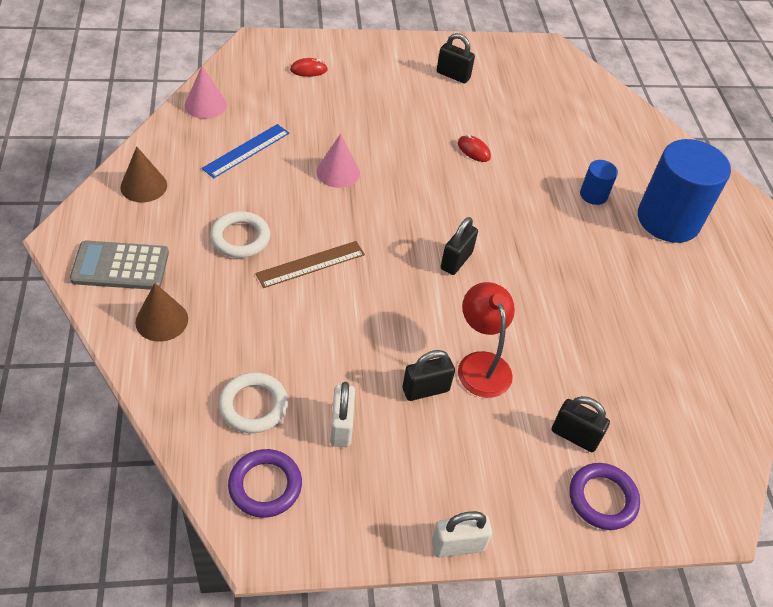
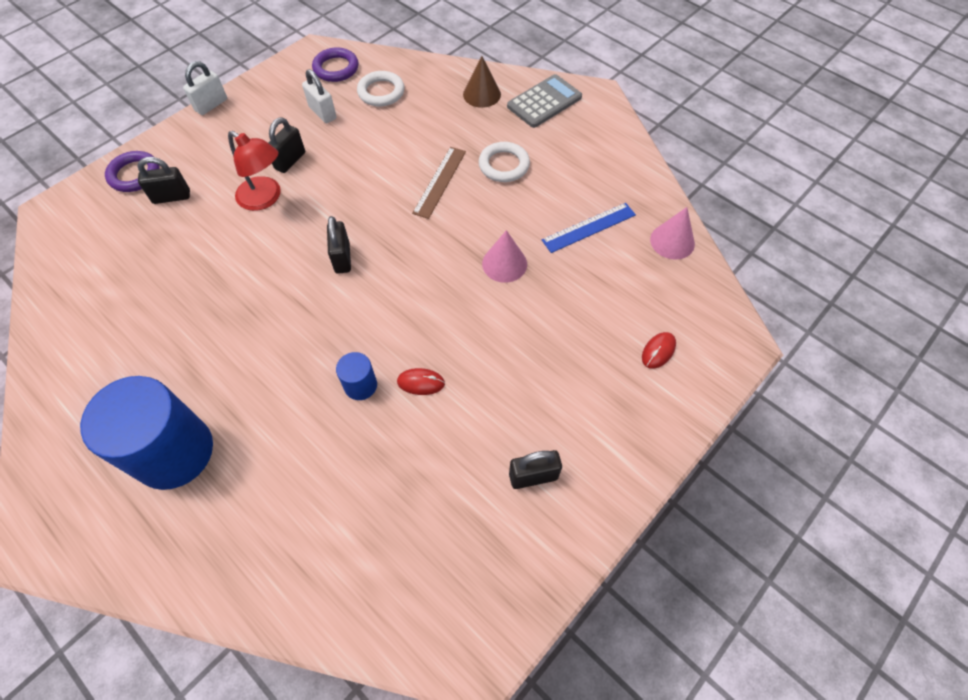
camera: 145 degrees right, 10 degrees up
brown cone [120,146,167,202] -> none
blue ruler [202,124,289,178] -> blue ruler turned 60 degrees clockwise [542,203,636,253]
blue cylinder [580,160,618,205] -> blue cylinder moved to [336,352,377,400]

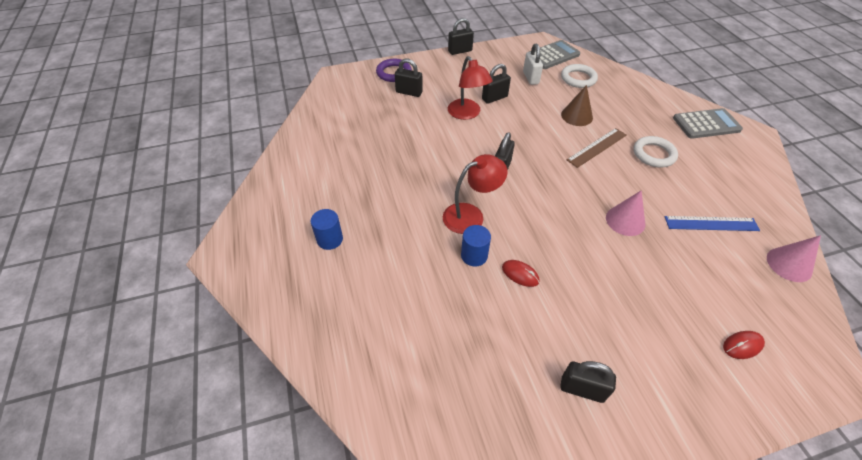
camera: 30 degrees right, 10 degrees down
blue cylinder [80,376,213,490] -> blue cylinder [311,209,343,250], size x0.45
white padlock [183,61,227,115] -> black padlock [448,18,474,55]
purple ring [312,47,358,82] -> grey calculator [529,40,580,69]
brown cone [463,56,501,108] -> brown cone moved to [561,85,593,126]
none -> red lamp [443,154,508,234]

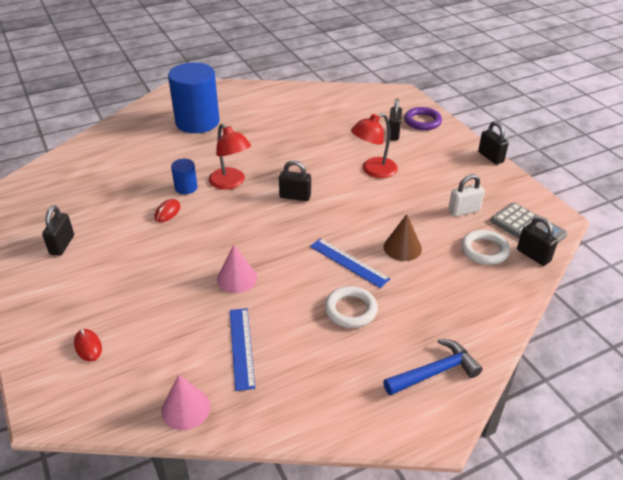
camera: 80 degrees right, 10 degrees down
blue cylinder [311,209,343,250] -> blue cylinder [168,62,220,133], size x2.22
black padlock [482,64,511,104] -> black padlock moved to [517,217,558,266]
brown ruler [567,128,627,168] -> blue ruler [310,238,390,288]
grey calculator [673,108,743,139] -> blue hammer [383,339,483,396]

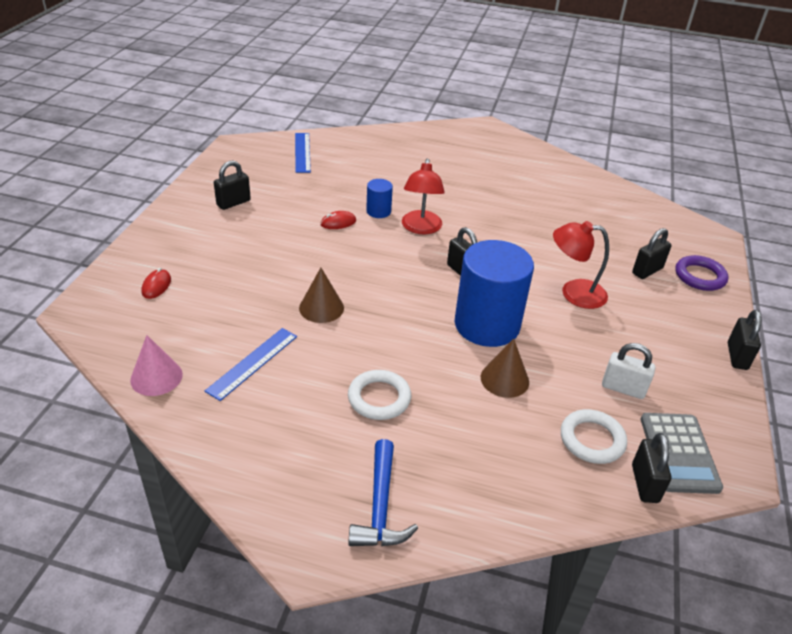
camera: 40 degrees right, 0 degrees up
blue cylinder [168,62,220,133] -> blue cylinder moved to [455,240,534,347]
pink cone [217,244,257,293] -> brown cone [299,268,344,323]
blue ruler [310,238,390,288] -> blue ruler moved to [295,133,311,173]
blue hammer [383,339,483,396] -> blue hammer turned 75 degrees clockwise [348,439,418,546]

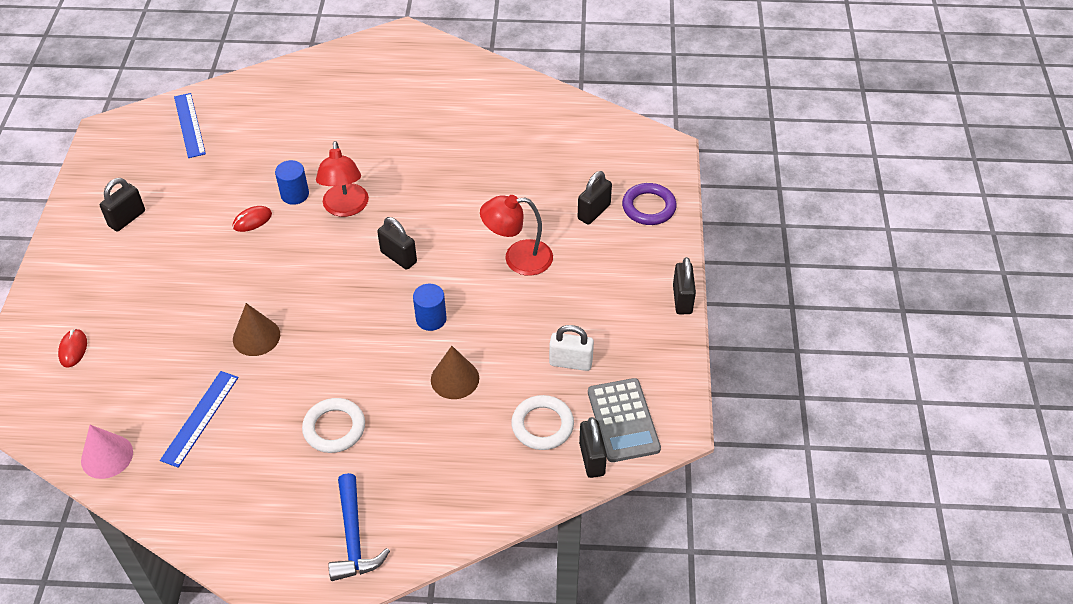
camera: 10 degrees left, 10 degrees up
blue cylinder [455,240,534,347] -> blue cylinder [413,283,447,331], size x0.45

